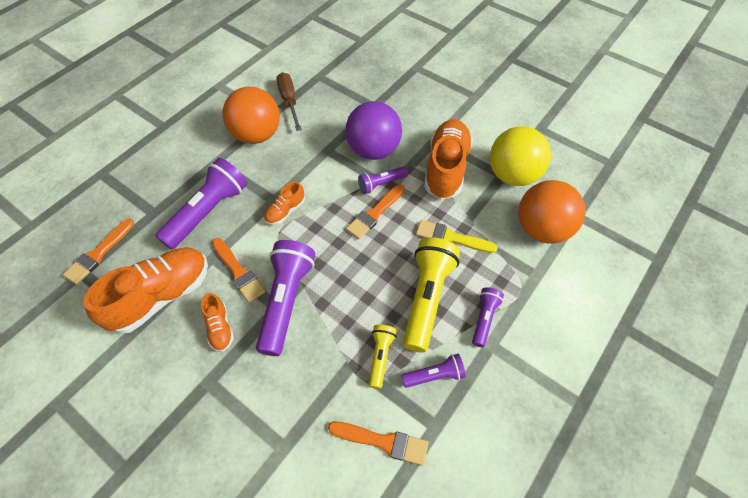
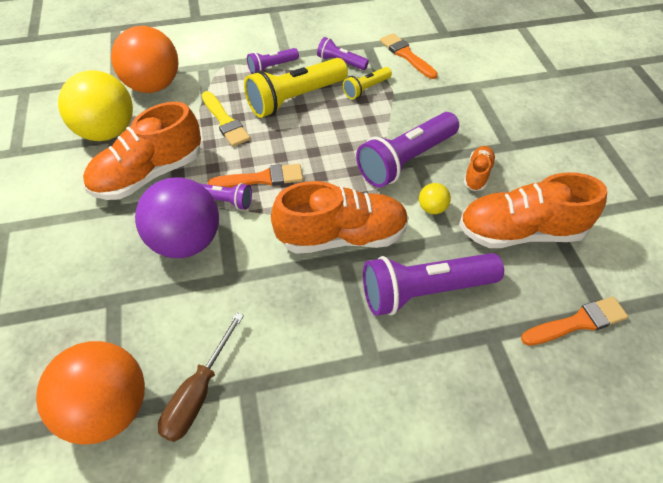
camera: 140 degrees left, 5 degrees down
orange brush [212,238,265,303] -> yellow ball [419,183,451,214]
orange ball [222,86,280,144] -> orange ball moved to [36,341,145,445]
orange shoe [264,182,305,225] -> orange shoe [271,181,409,254], size x2.06

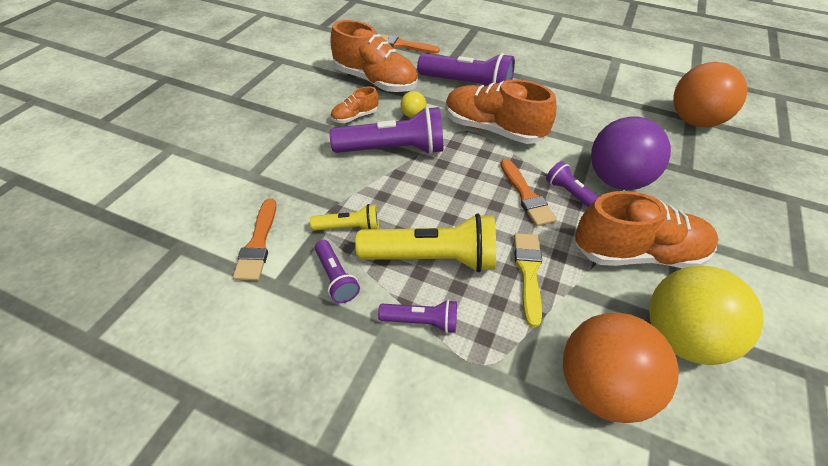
camera: 145 degrees left, 5 degrees down
brown screwdriver [158,312,244,442] -> none
orange brush [208,164,303,188] -> orange brush turned 135 degrees counterclockwise [500,159,557,226]

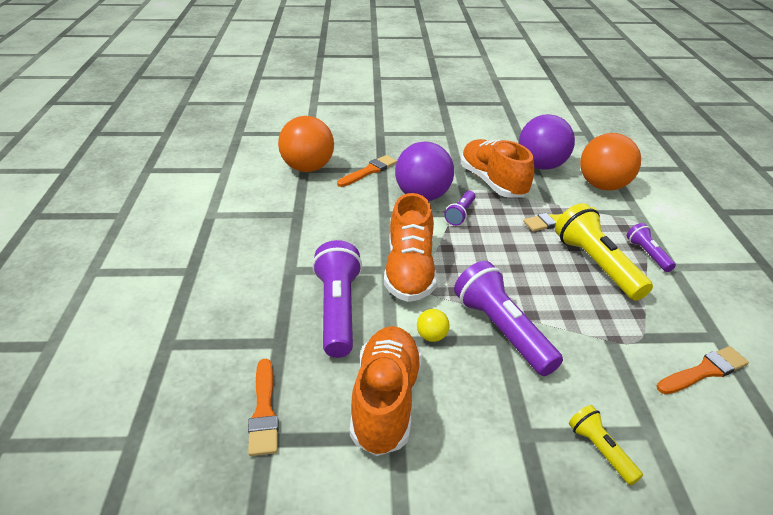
camera: 115 degrees left, 10 degrees down
yellow flashlight [310,204,379,231] -> yellow flashlight moved to [569,405,643,486]
purple flashlight [315,240,360,303] -> none
orange shoe [331,87,379,123] -> none
orange brush [500,159,557,226] -> orange brush moved to [337,155,397,187]
yellow ball [649,266,763,365] -> purple ball [519,114,575,170]

